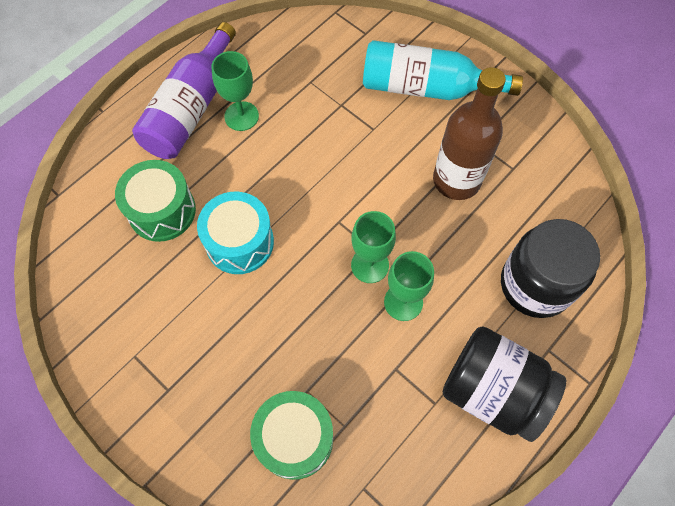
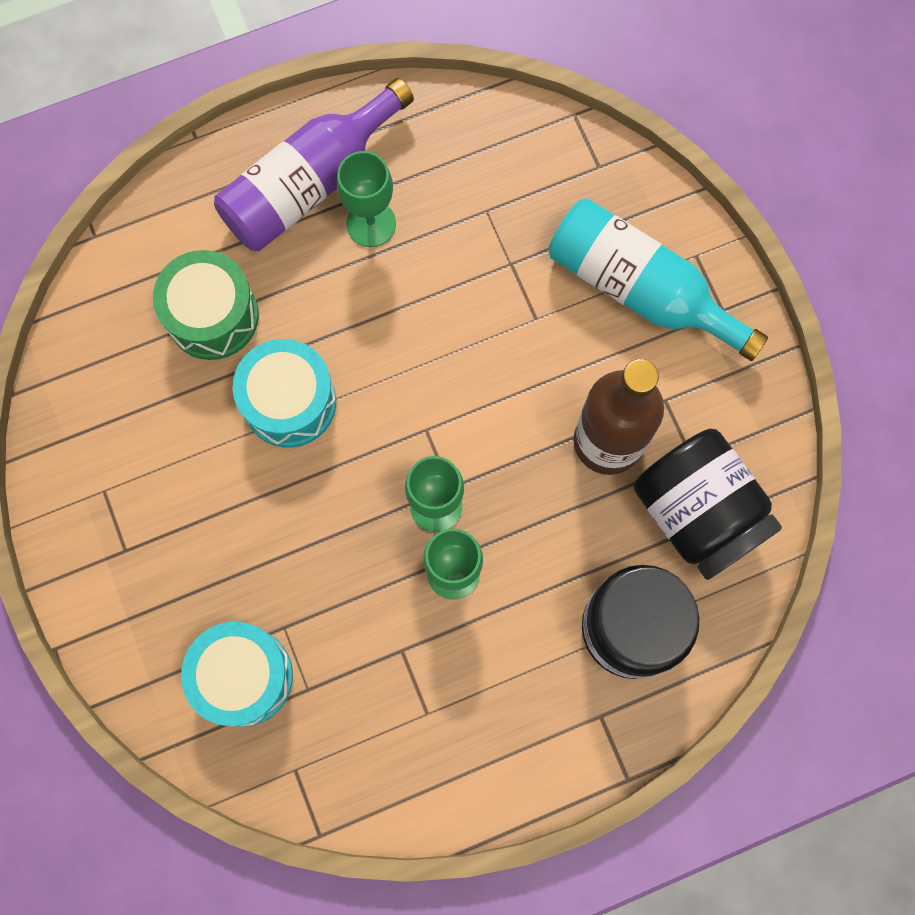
camera: 25 degrees right, 10 degrees up
green drum [250,391,333,480] -> turquoise drum [181,622,293,727]
black jar [443,326,567,442] -> black jar moved to [634,429,782,580]

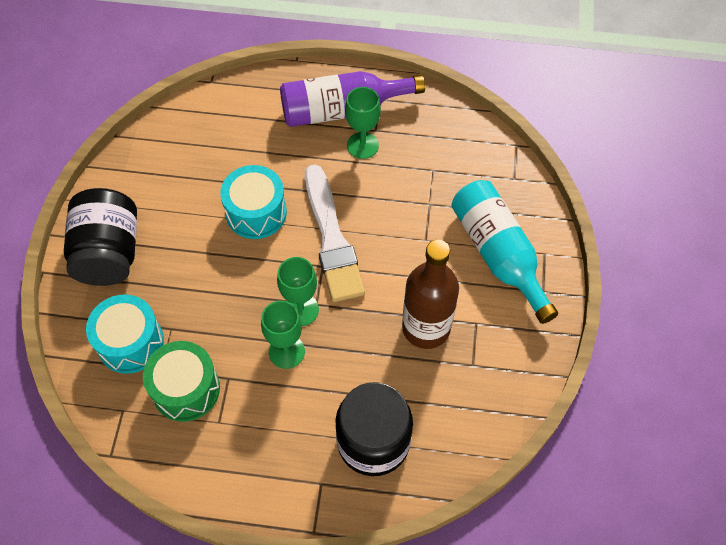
camera: 30 degrees right, 15 degrees down
green drum [153,250,259,360] -> green drum moved to [143,341,220,422]
black jar [634,429,782,580] -> black jar moved to [64,188,137,286]
none -> white brush [305,165,365,302]

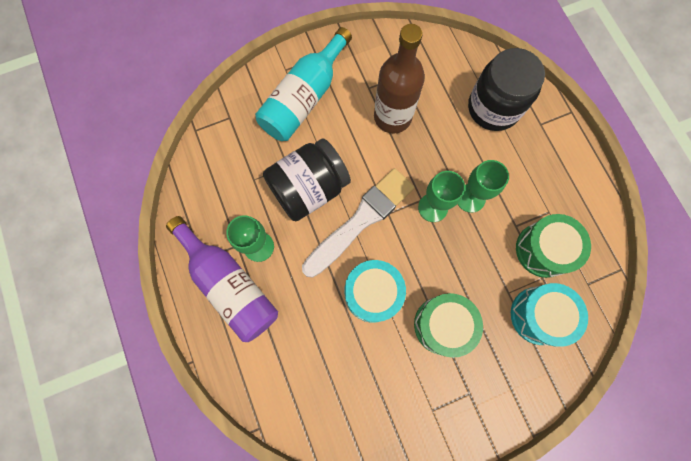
camera: 120 degrees left, 15 degrees up
black jar [64,188,137,286] -> black jar moved to [263,139,351,221]
none -> green drum [414,293,483,358]

